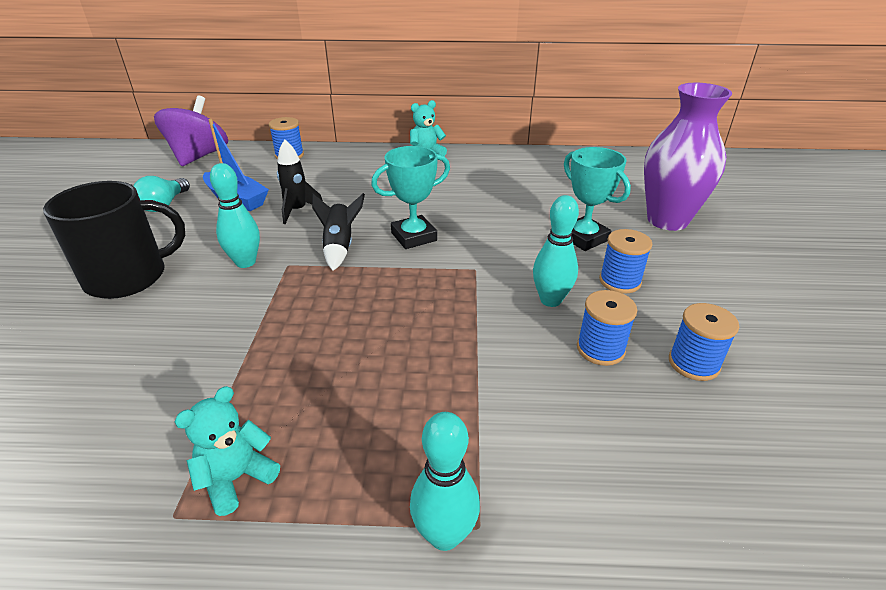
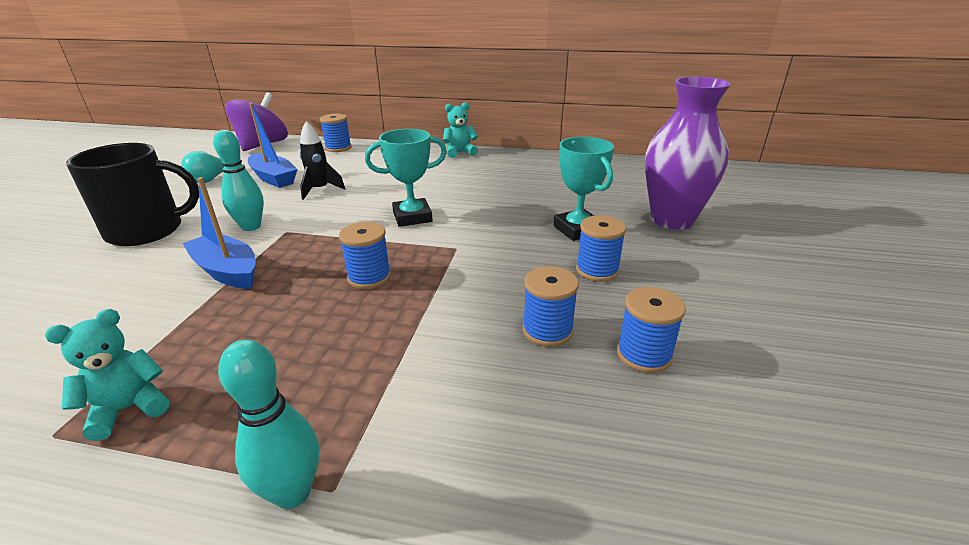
camera: 10 degrees right, 5 degrees down
black rocket [312,193,365,271] -> none
turquoise bowling pin [533,195,579,307] -> none
none -> blue boat [182,177,256,289]
none -> blue spool [339,222,391,289]

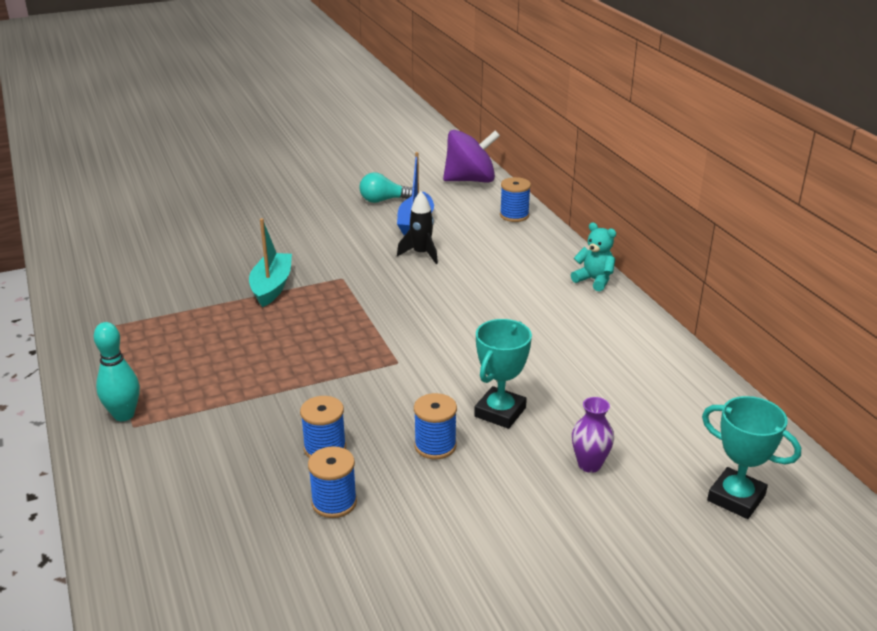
camera: 55 degrees right, 0 degrees up
turquoise teddy bear [45,309,169,441] -> none
black mug [66,143,199,246] -> none
blue boat [182,177,256,289] -> turquoise boat [249,218,292,307]
turquoise bowling pin [213,130,264,231] -> none
blue spool [339,222,391,289] -> none
turquoise trophy [365,129,447,227] -> turquoise trophy moved to [702,396,801,519]
purple vase [645,77,731,230] -> purple vase [572,397,614,473], size x0.48

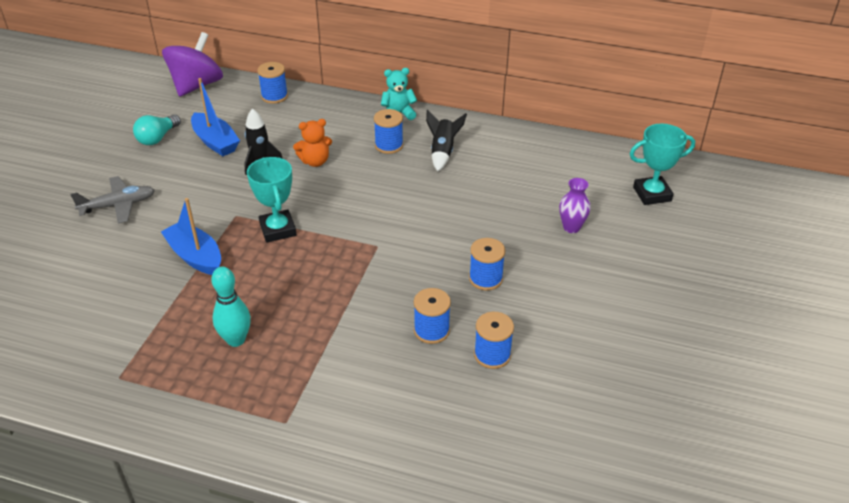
camera: 50 degrees left, 10 degrees up
turquoise bowling pin [94,322,140,421] -> turquoise bowling pin moved to [211,267,251,347]
turquoise boat [249,218,292,307] -> blue boat [161,198,221,275]
turquoise trophy [474,319,532,429] -> turquoise trophy moved to [247,157,297,243]
none -> grey plane [71,176,155,223]
none -> orange teddy bear [293,119,332,167]
none -> blue spool [374,109,403,154]
none -> black rocket [426,110,467,171]

